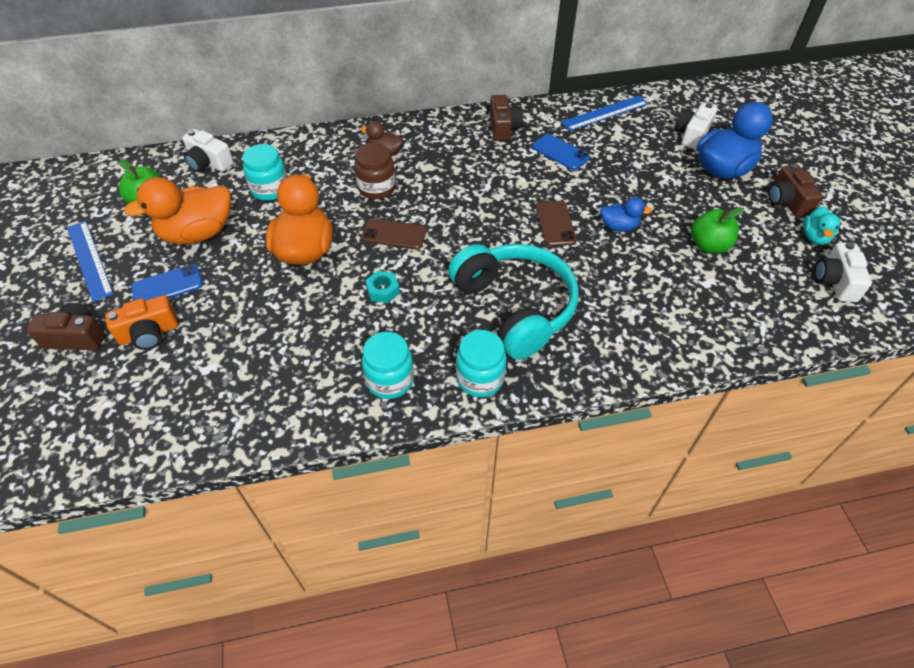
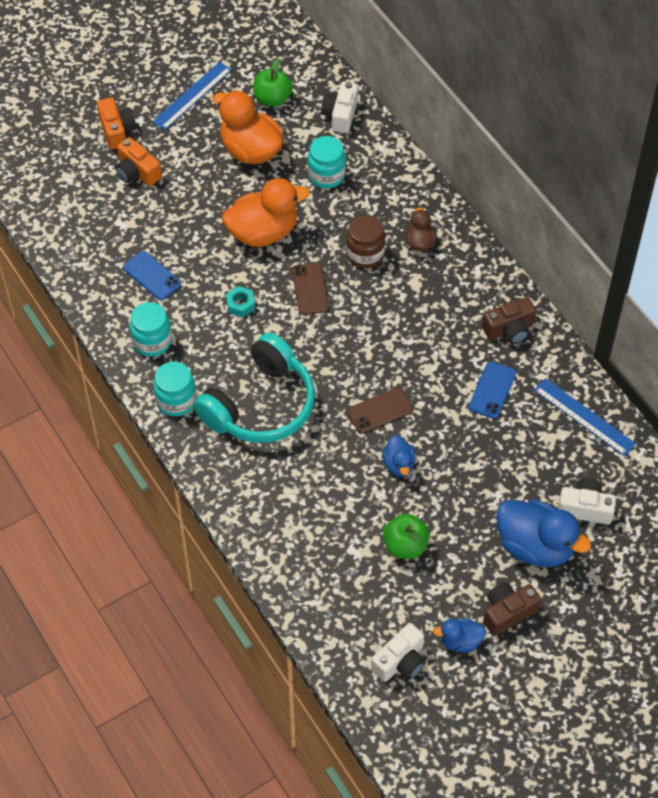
camera: 70 degrees right, 5 degrees up
brown camera [26,303,105,350] -> orange camera [97,98,136,150]
blue phone [131,264,203,300] -> blue phone moved to [123,251,181,300]
turquoise duck [803,206,840,245] -> blue duck [433,619,486,652]
white camera [814,242,872,302] -> white camera turned 150 degrees clockwise [371,623,426,682]

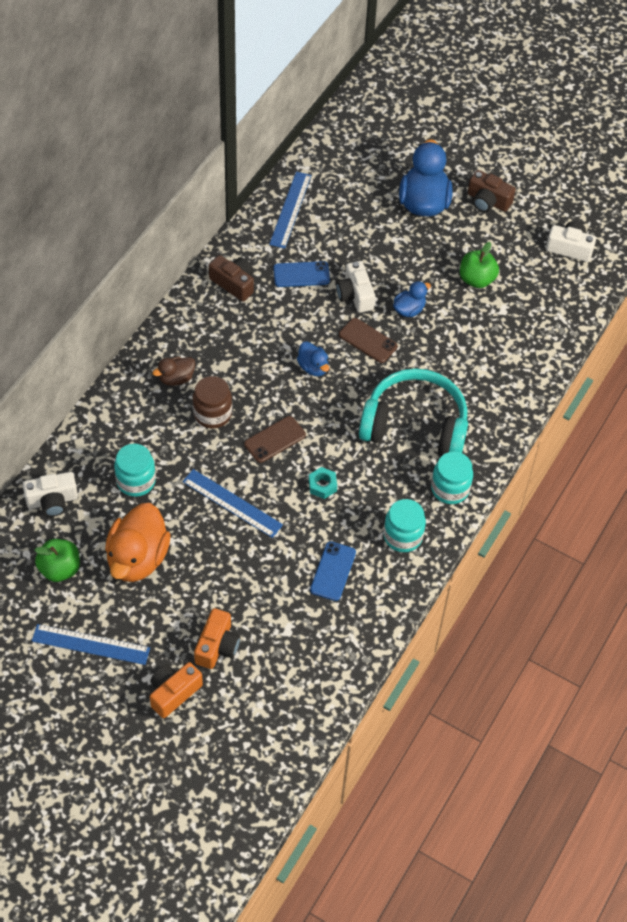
camera: 120 degrees left, 0 degrees up
orange duck [222,178,310,247] -> blue ruler [182,469,283,538]
blue duck [433,619,486,652] -> blue duck moved to [297,341,329,376]
white camera [558,478,616,524] -> white camera moved to [336,261,375,313]

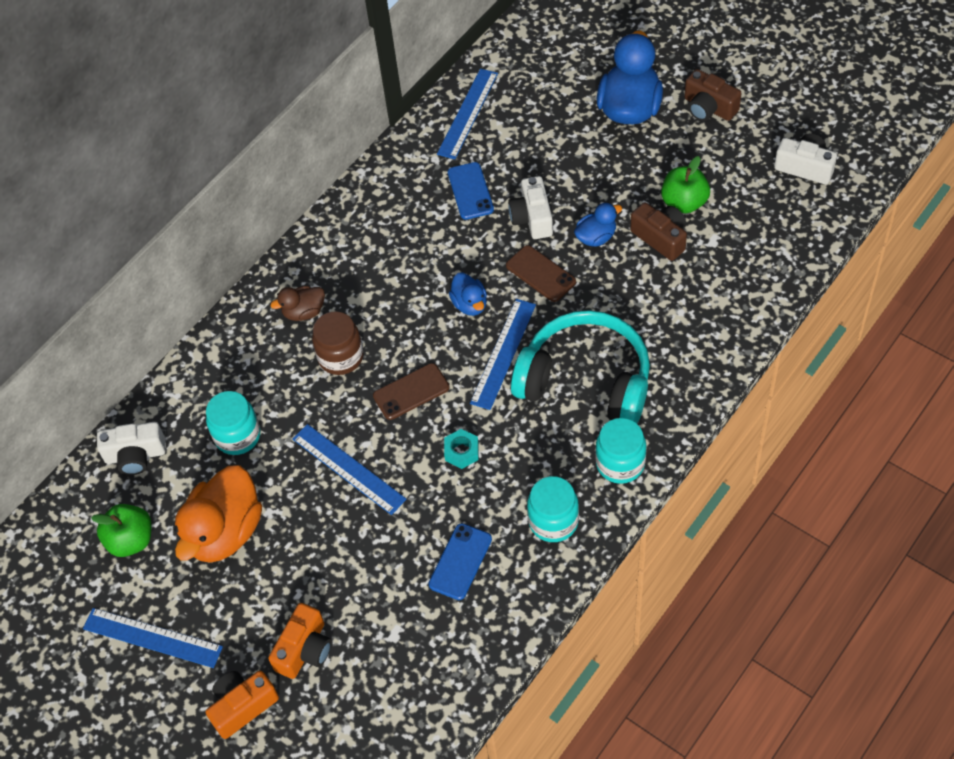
camera: 15 degrees right, 0 degrees up
brown camera [209,255,254,302] -> brown camera moved to [630,202,687,261]
blue phone [273,261,330,287] -> blue phone turned 75 degrees clockwise [448,162,494,220]
none -> blue ruler [470,299,536,410]

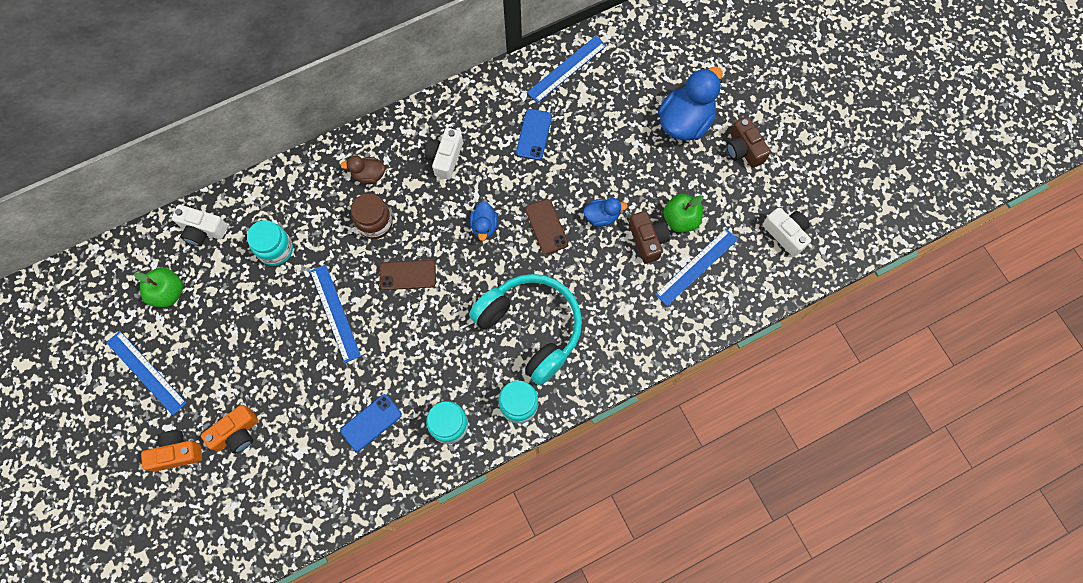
camera: 20 degrees right, 15 degrees up
orange duck [174,465,262,563] -> none
turquoise nut [444,429,479,469] -> none
blue ruler [470,299,536,410] -> blue ruler moved to [655,228,738,306]
white camera [508,176,553,239] -> white camera moved to [424,128,463,180]

